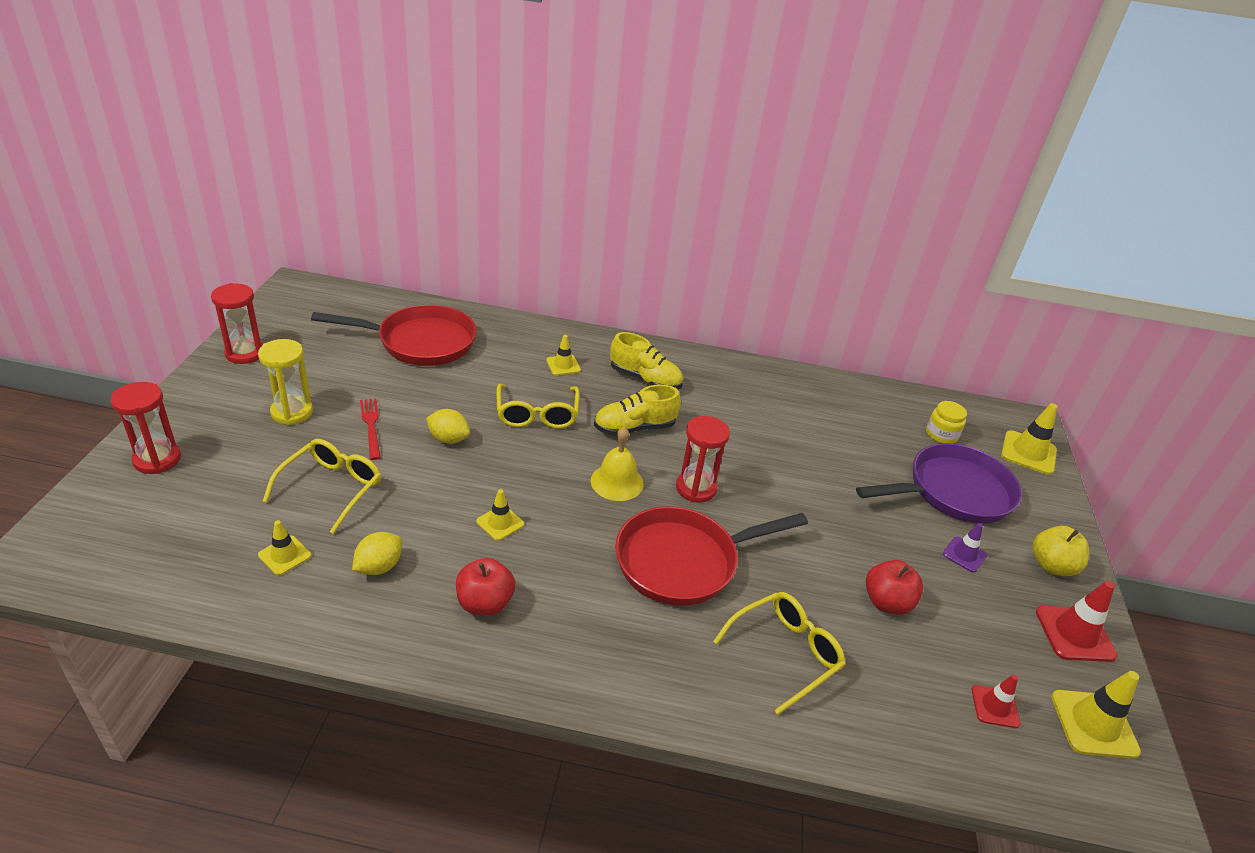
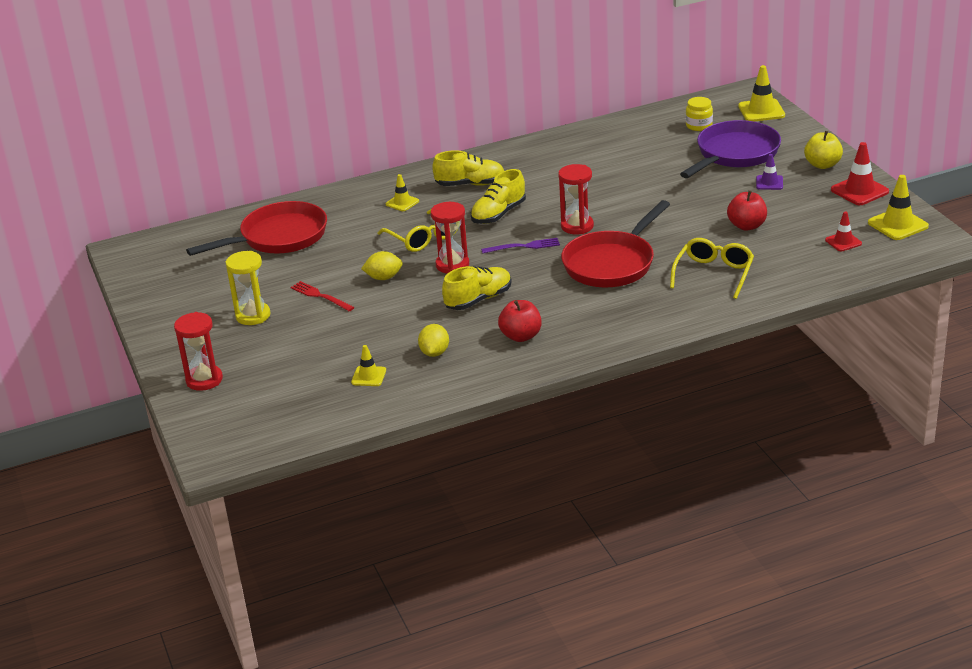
camera: 25 degrees left, 5 degrees down
red hourglass [211,283,263,364] -> red hourglass moved to [431,202,469,274]
yellow glasses [263,439,381,534] -> none
yellow traffic cone [476,489,524,541] -> yellow shoe [442,266,512,310]
yellow bell [591,427,644,501] -> purple fork [481,238,560,253]

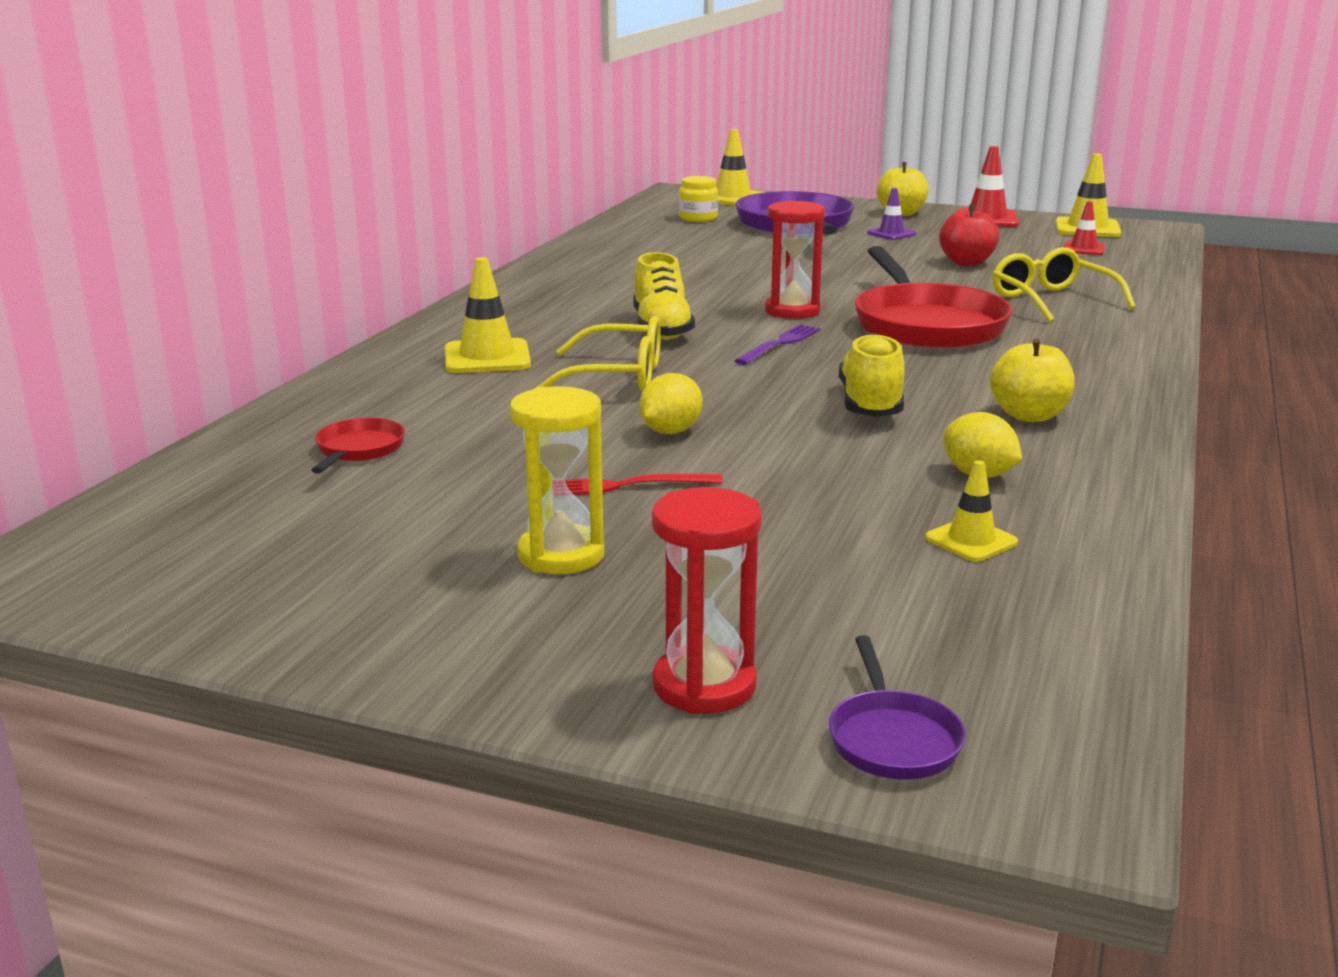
camera: 50 degrees left, 10 degrees down
red pan [186,201,327,256] -> red pan [312,418,405,474], size x0.45
yellow traffic cone [386,174,419,211] -> yellow traffic cone [445,257,531,373], size x1.64
red hourglass [431,202,469,274] -> none
yellow shoe [432,150,504,186] -> none
red apple [498,300,542,342] -> yellow apple [990,338,1075,422]
none -> purple pan [829,635,966,779]

